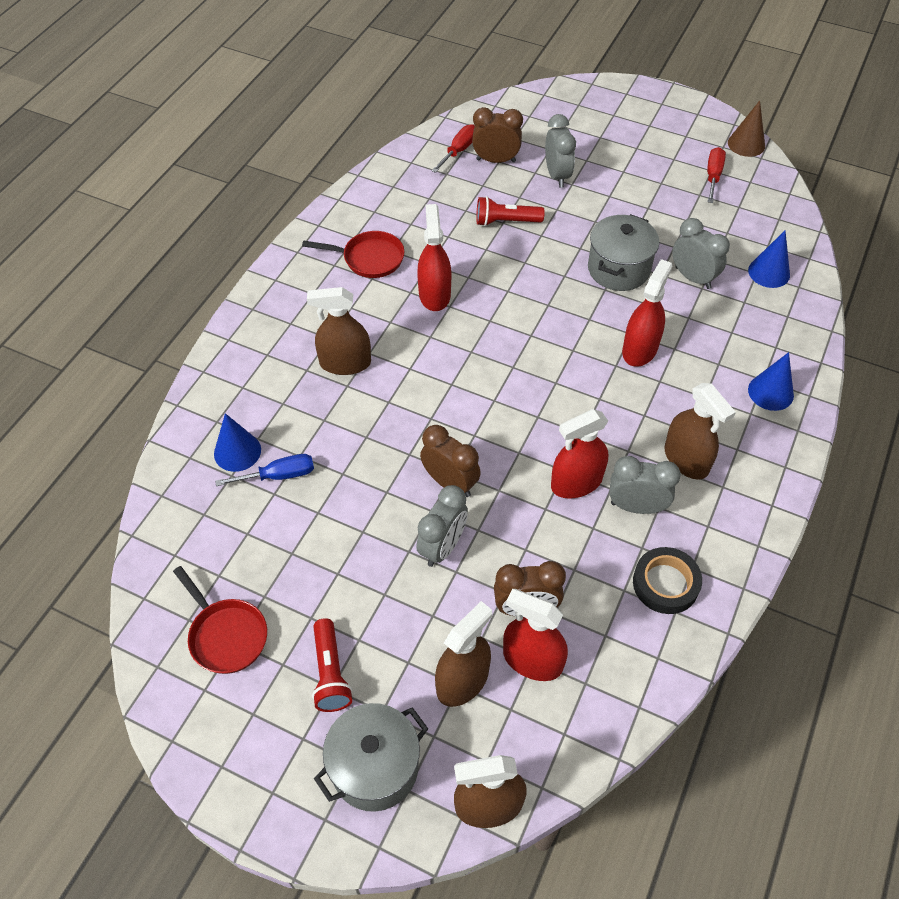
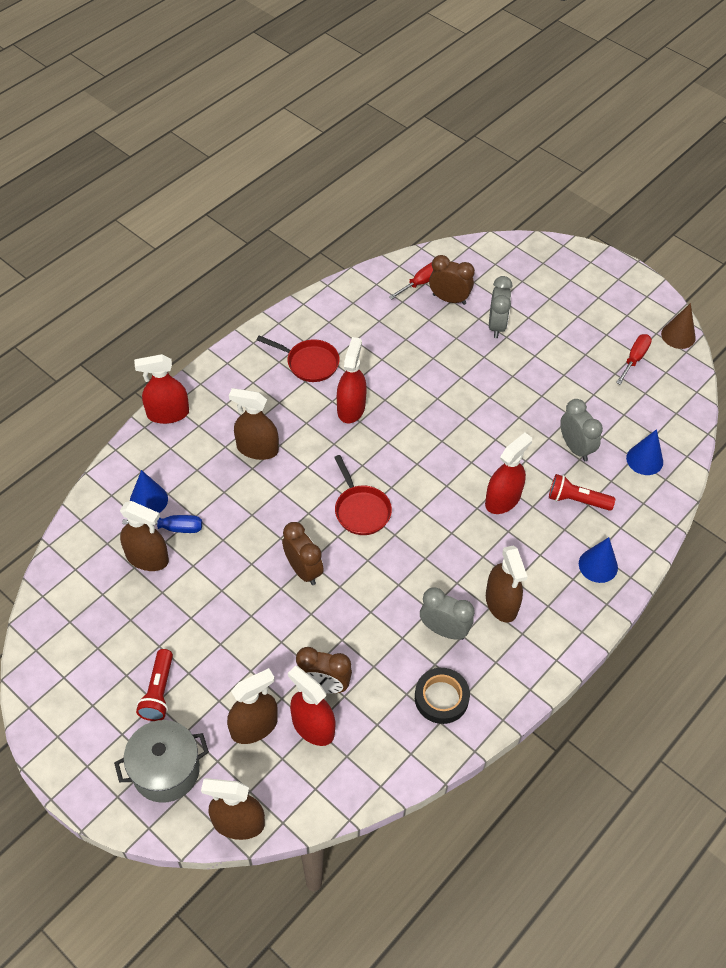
camera: 15 degrees right, 0 degrees up
red pan [173,566,267,674] -> red pan moved to [334,455,392,535]
grey clock [416,485,468,567] -> none
red flashlight [476,196,545,226] -> red flashlight moved to [549,474,615,511]
red spray bottle [551,409,608,499] -> red spray bottle moved to [134,354,189,424]
grey pot [588,214,659,291] -> none
none -> brown spray bottle [120,501,169,571]

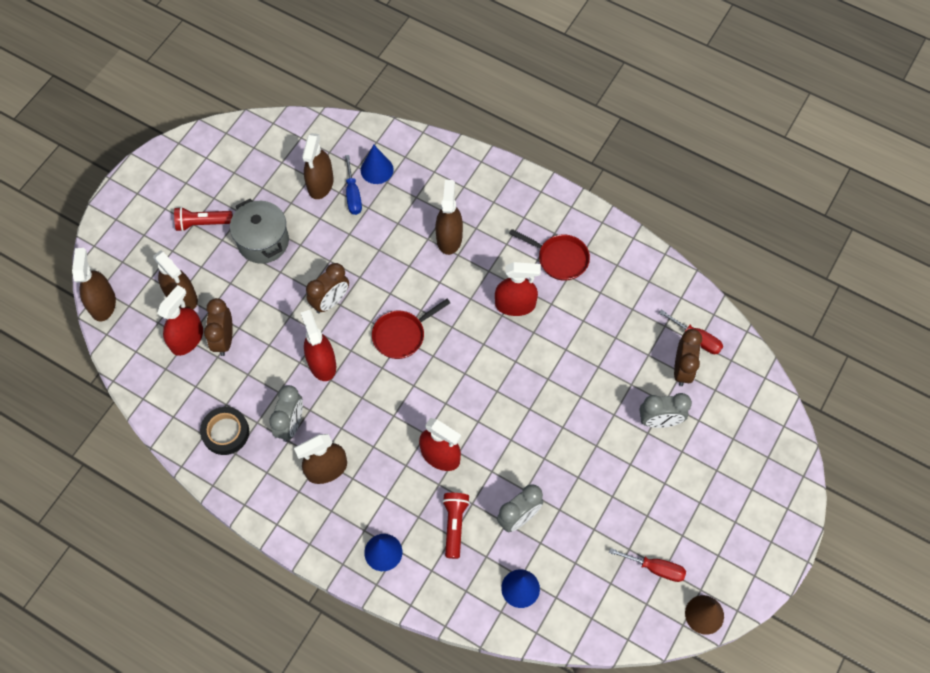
camera: 80 degrees right, 10 degrees up
grey pot [114,720,209,803] -> grey pot moved to [230,199,289,264]
red spray bottle [134,354,189,424] -> red spray bottle moved to [301,310,336,381]
red pan [257,335,340,382] -> red pan turned 75 degrees counterclockwise [509,229,590,281]

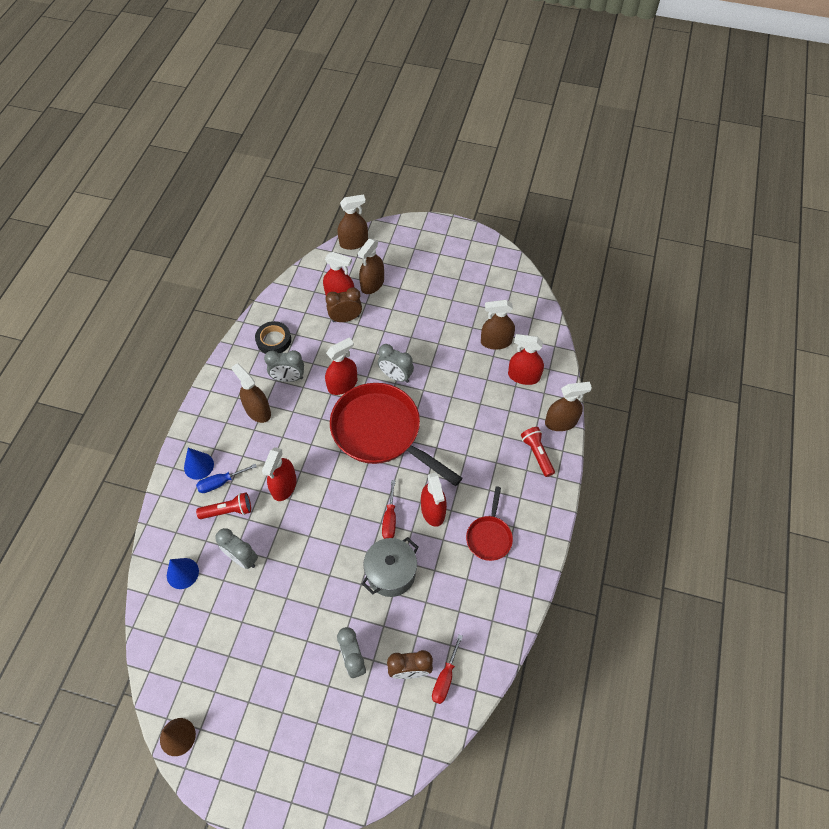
camera: 75 degrees right, 5 degrees down
red flashlight [174,207,233,232] -> red flashlight moved to [521,427,555,477]
grey pot [230,199,289,264] -> grey pot moved to [362,537,419,597]
brown clock [306,263,349,313] -> grey clock [378,344,414,383]
blue screwdriver [345,155,362,215] -> blue screwdriver moved to [196,464,257,493]
blue cone [361,145,394,184] -> red spray bottle [508,334,544,385]
red pan [372,299,450,359] -> red pan [330,383,462,486], size x2.08
brown spray bottle [436,180,463,255] -> brown spray bottle moved to [545,382,592,431]
red screwdriver [609,548,686,582] -> red screwdriver moved to [382,480,396,539]

